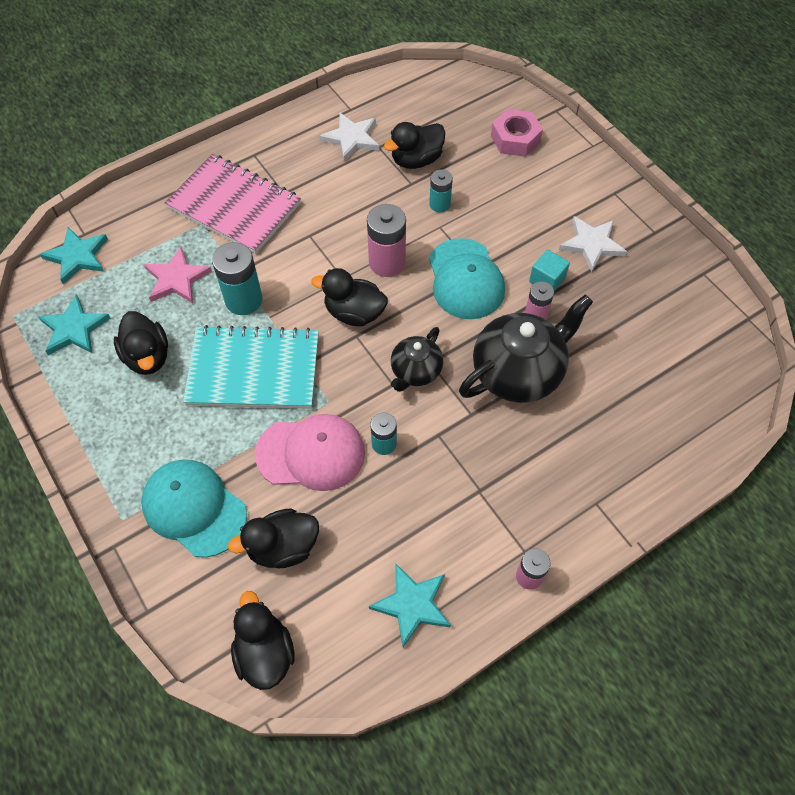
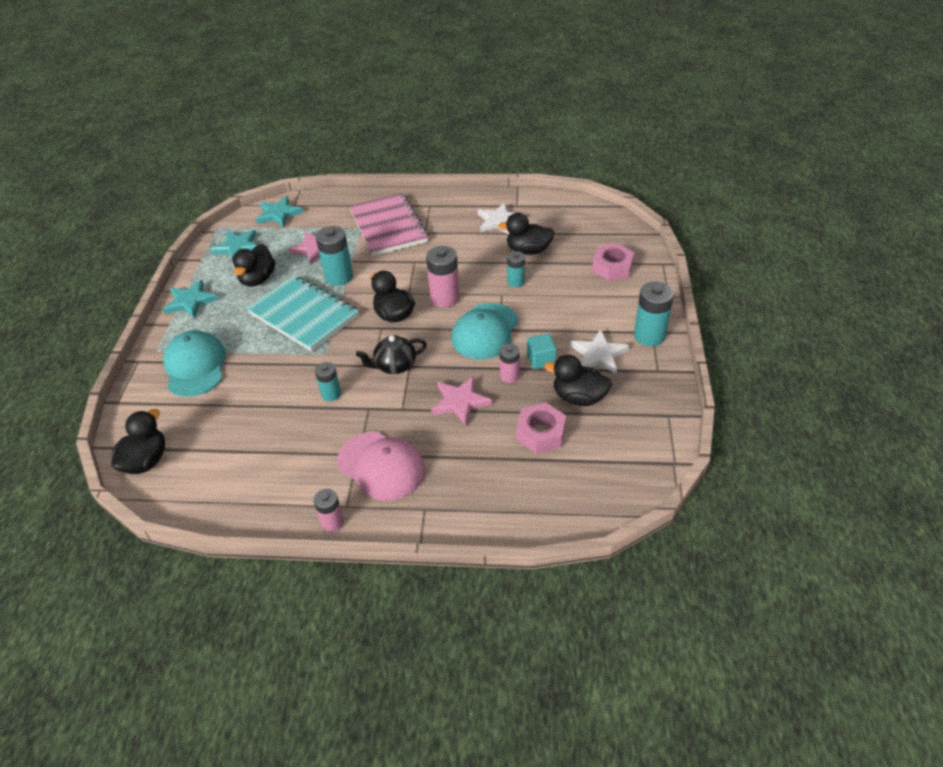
camera: 40 degrees right, 15 degrees down
black duck [228,508,319,568] -> black duck moved to [544,355,612,406]
pink cap [255,414,365,491] -> pink cap moved to [337,432,425,501]
turquoise star [369,563,451,647] -> turquoise star moved to [163,280,218,319]
black teapot [459,294,593,403] -> pink star [431,376,492,426]
none -> pink nut [516,403,566,454]
none -> turquoise battery [634,282,674,346]

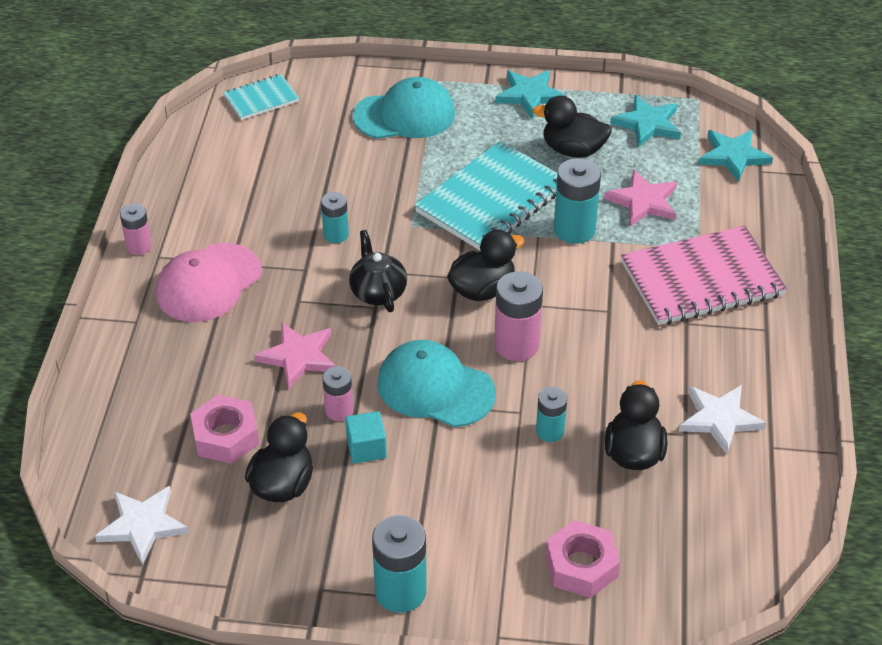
camera: 90 degrees right, 0 degrees up
black duck [111,409,165,474] -> turquoise notebook [223,74,299,120]
white star [570,329,629,374] -> white star moved to [95,486,189,565]

